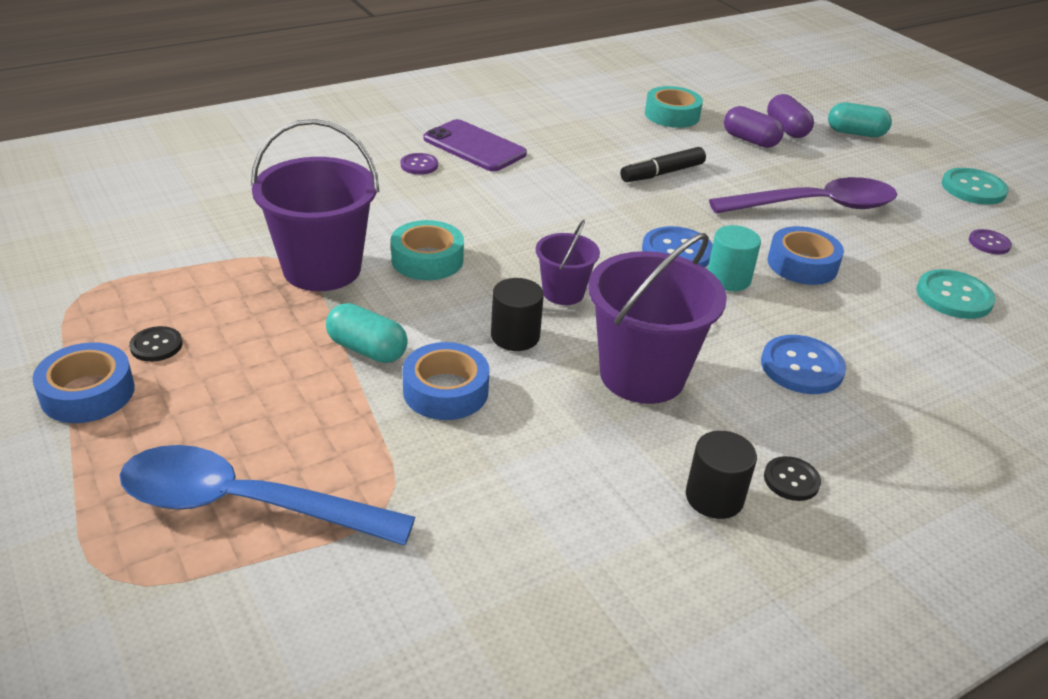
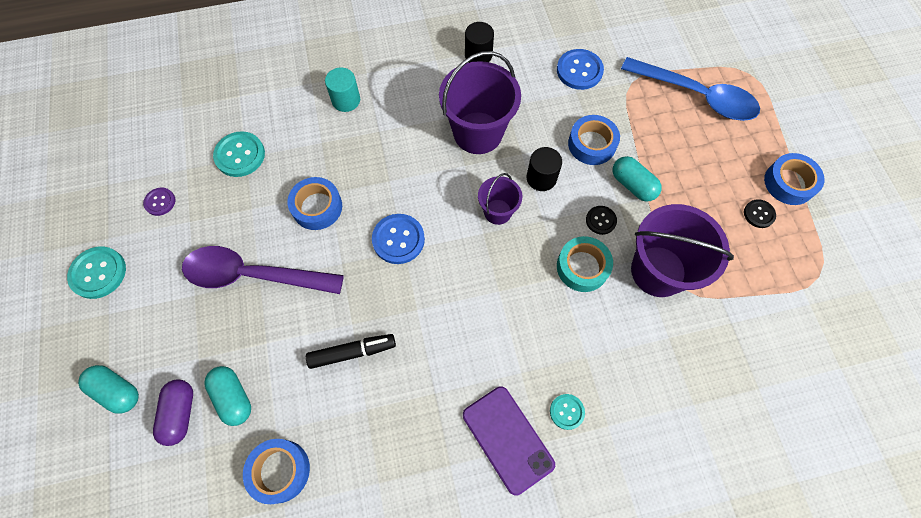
camera: 160 degrees left, 30 degrees up
purple button [401,153,438,175] -> turquoise button [550,394,585,430]
turquoise tape [645,86,703,128] -> blue tape [243,439,310,504]
turquoise cylinder [708,225,761,291] -> turquoise cylinder moved to [325,67,360,112]
purple capsule [724,106,784,148] -> turquoise capsule [204,366,251,426]
blue button [761,335,846,394] -> blue button moved to [557,49,604,90]
black button [764,456,821,501] -> black button moved to [586,206,617,235]

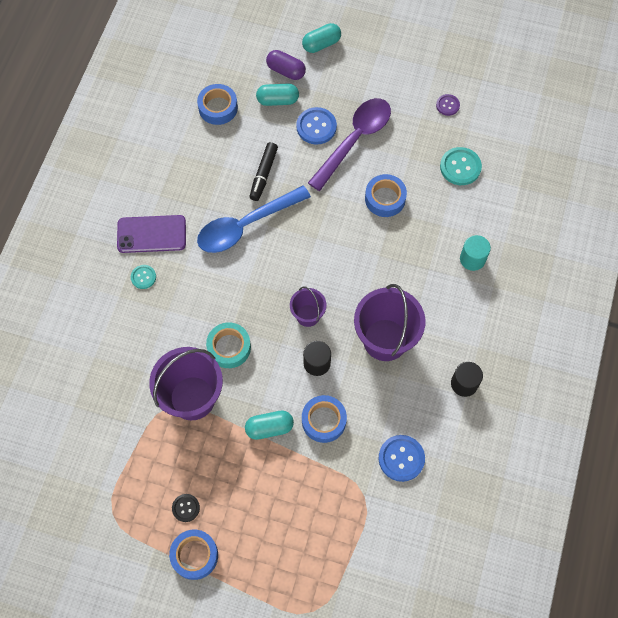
camera: 120 degrees right, 0 degrees up
turquoise button [67,246,126,299] -> none
blue button [372,214,425,264] -> blue button moved to [296,107,337,145]
black button [586,206,617,235] -> none
blue spoon [621,57,760,121] -> blue spoon moved to [197,186,311,253]

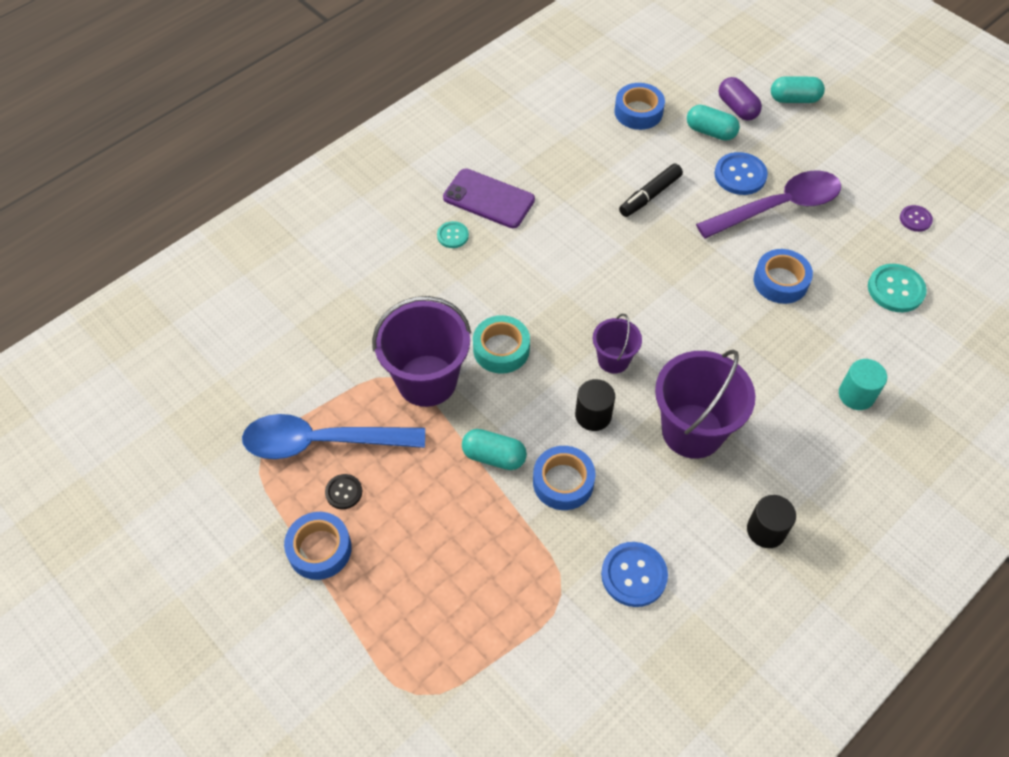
camera: 30 degrees right, 10 degrees down
blue spoon [197,186,311,253] -> blue spoon moved to [242,414,425,459]

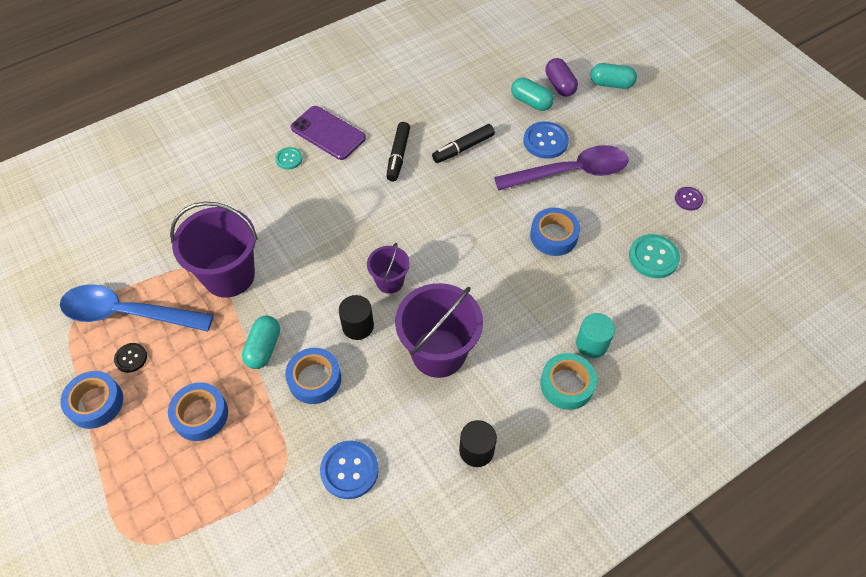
camera: 10 degrees right, 0 degrees up
turquoise capsule [462,429,527,470] -> turquoise capsule turned 75 degrees clockwise [242,316,280,369]
turquoise tape [473,315,530,374] -> turquoise tape moved to [540,353,597,410]
blue tape [614,83,665,130] -> blue tape moved to [168,382,228,441]
none -> black marker [386,122,410,181]

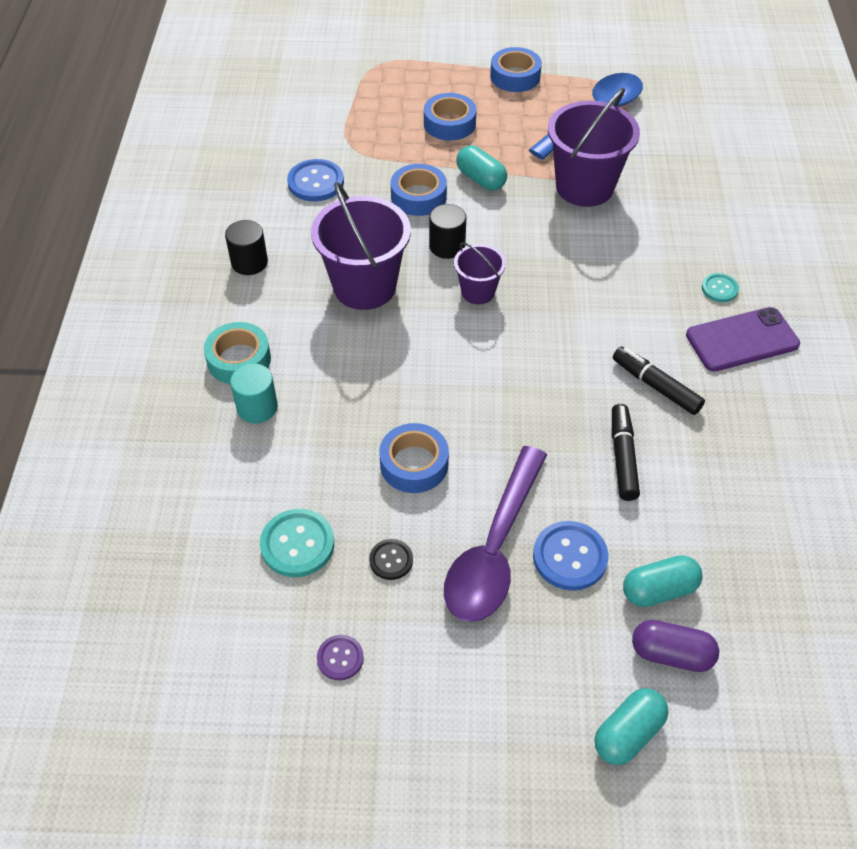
camera: 125 degrees right, 5 degrees down
black button [114,343,147,373] -> black button moved to [369,539,413,580]

